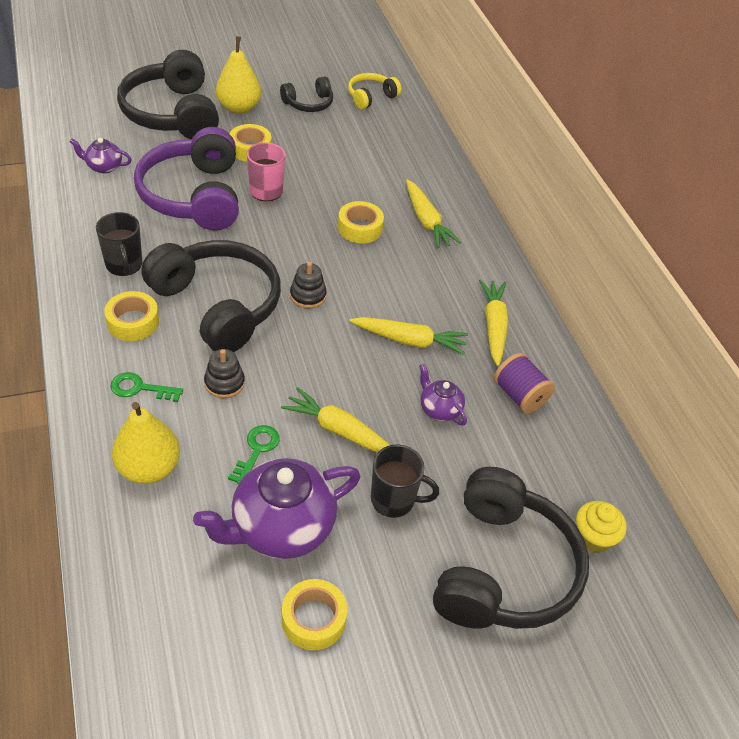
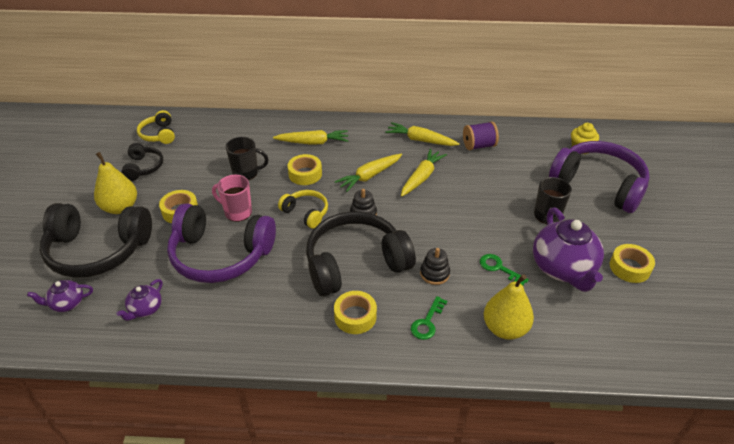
camera: 65 degrees left, 5 degrees down
black mug [96,212,142,276] -> black mug moved to [226,137,268,180]
yellow carrot [281,387,390,453] -> yellow carrot moved to [335,154,402,192]
purple teapot [419,364,467,426] -> purple teapot moved to [27,280,93,312]
black headphones [433,467,589,629] -> purple headphones [549,141,650,213]
none -> yellow headphones [278,190,328,229]

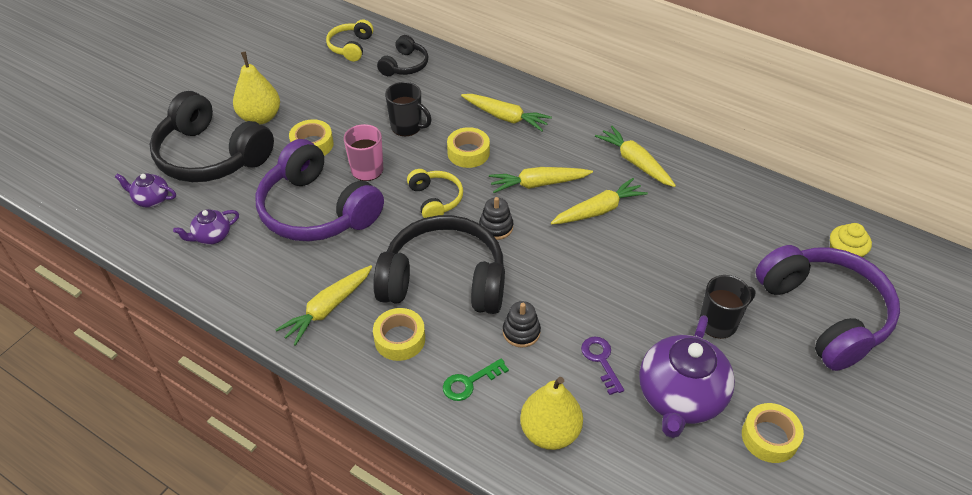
camera: 30 degrees right, 5 degrees up
black headphones [121,143,163,181] -> black headphones moved to [377,35,429,76]
purple spool [463,121,499,150] -> none
green key [480,254,529,286] -> purple key [581,337,624,395]
none -> yellow carrot [275,265,372,346]

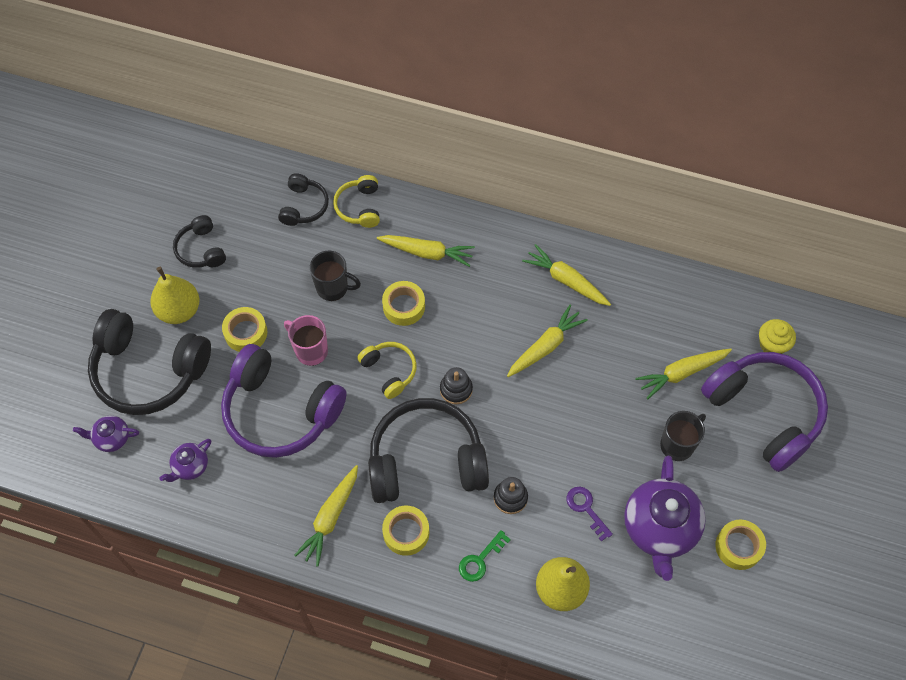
camera: 15 degrees left, 15 degrees up
yellow headphones [326,20,373,61] -> yellow headphones moved to [333,175,380,228]
yellow carrot [489,167,593,193] -> yellow carrot moved to [635,349,732,399]
none -> black headphones [173,215,226,268]

